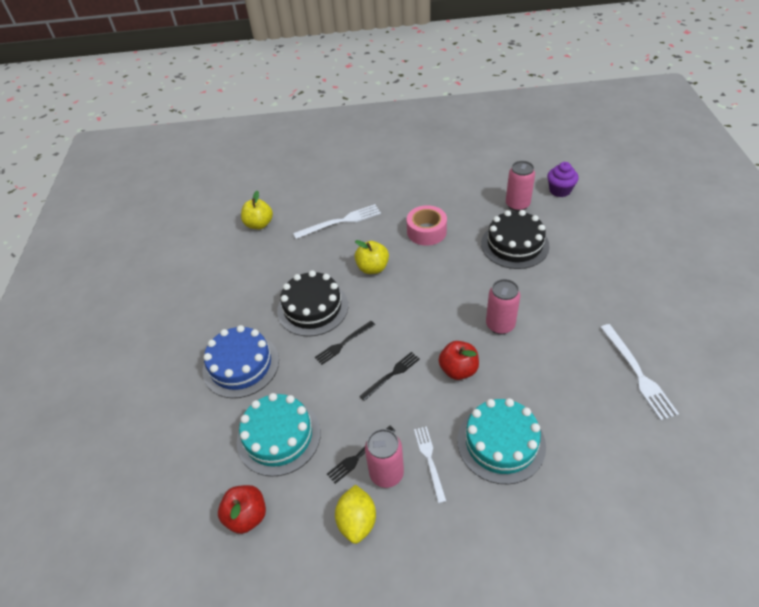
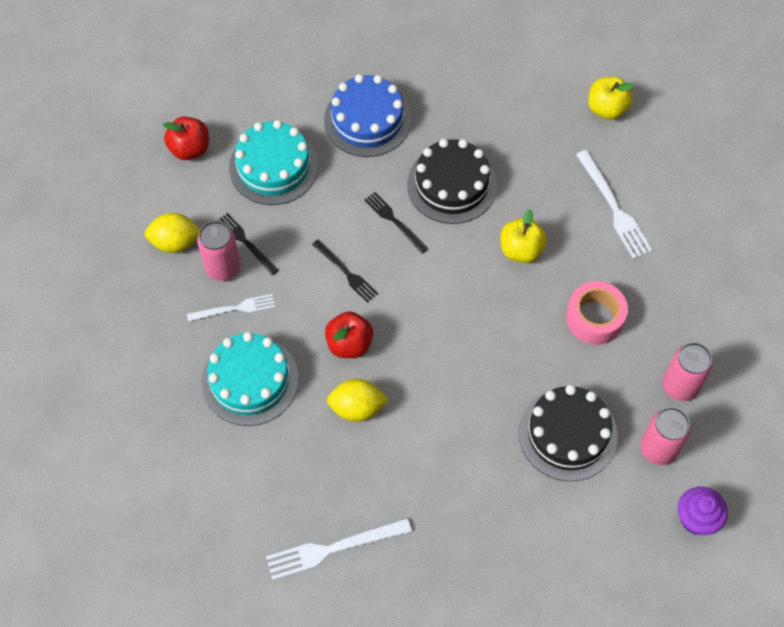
camera: 85 degrees right, 15 degrees up
pink can [486,279,520,334] -> pink can moved to [663,342,713,401]
none -> yellow lemon [327,379,389,422]

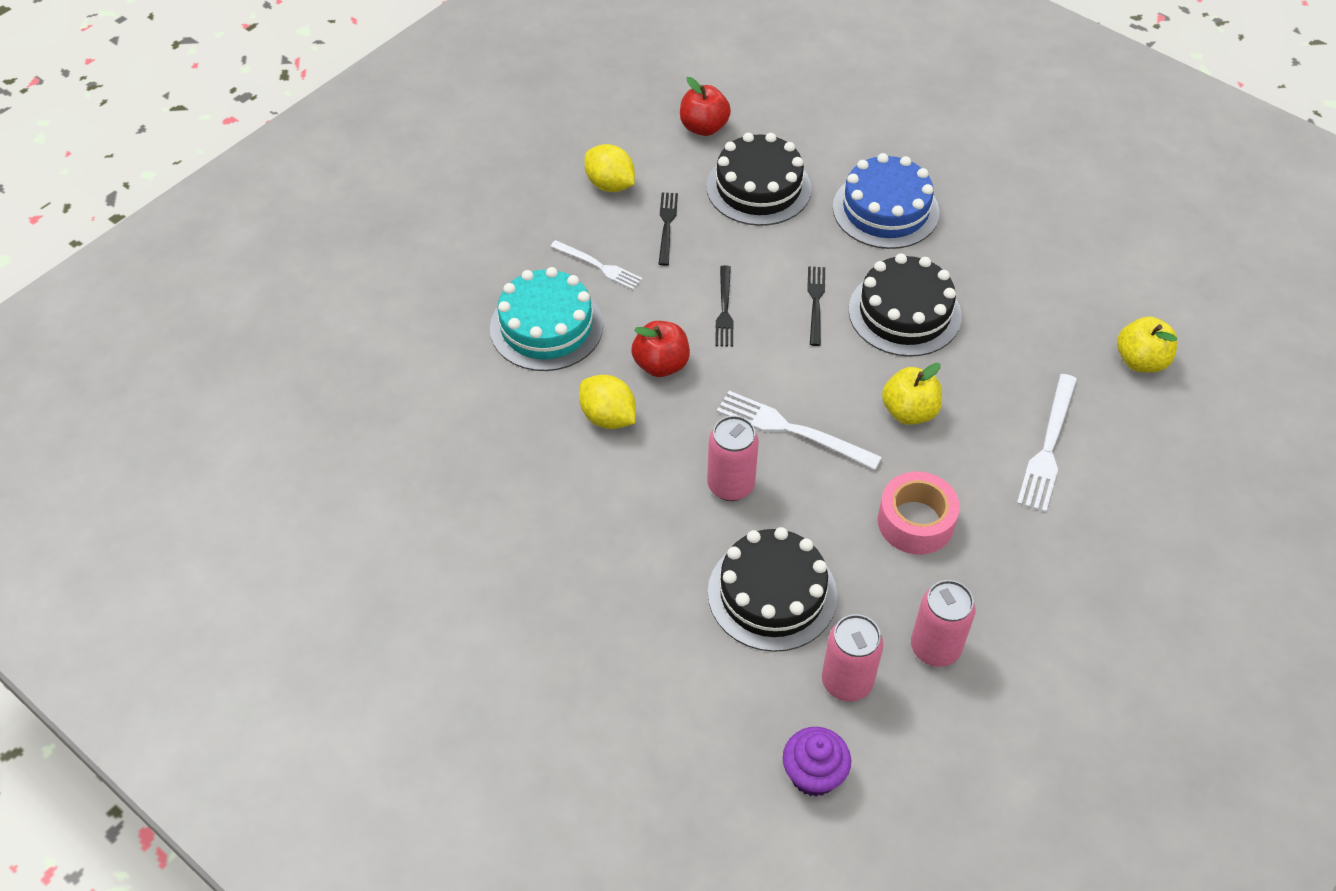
camera: 45 degrees right, 10 degrees down
pink can [197,221,241,281] -> pink can moved to [707,415,759,501]
turquoise cake [229,120,318,205] -> black cake [706,132,811,226]
white fork [266,518,412,580] -> white fork moved to [717,391,882,470]

